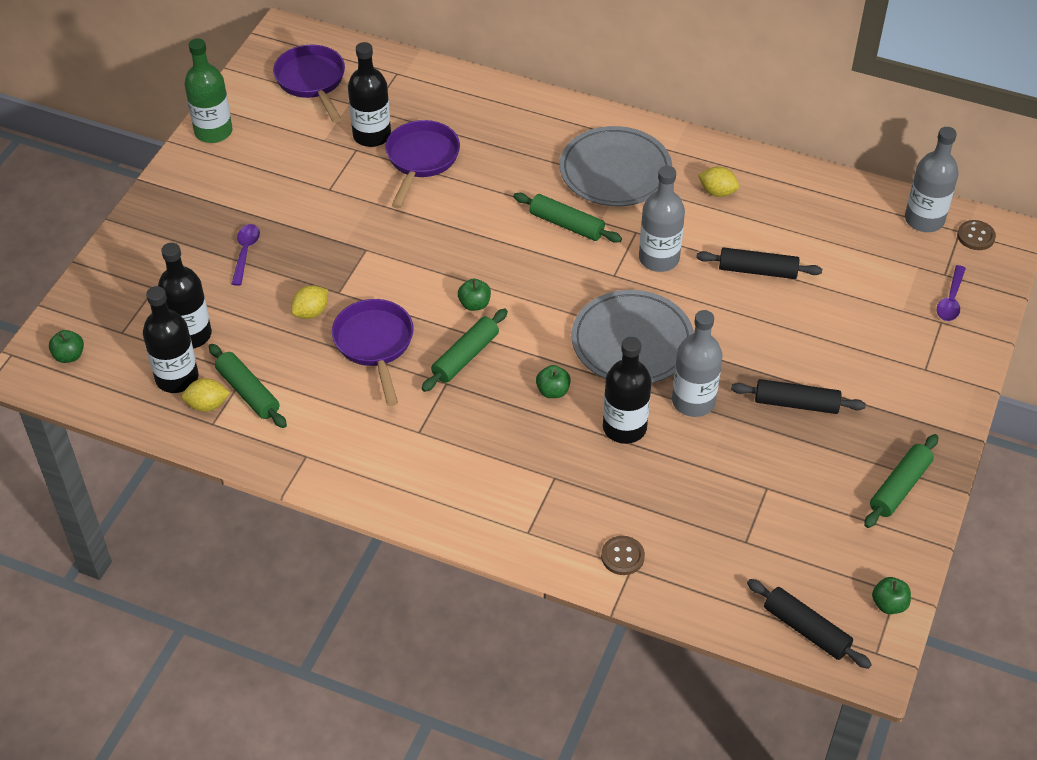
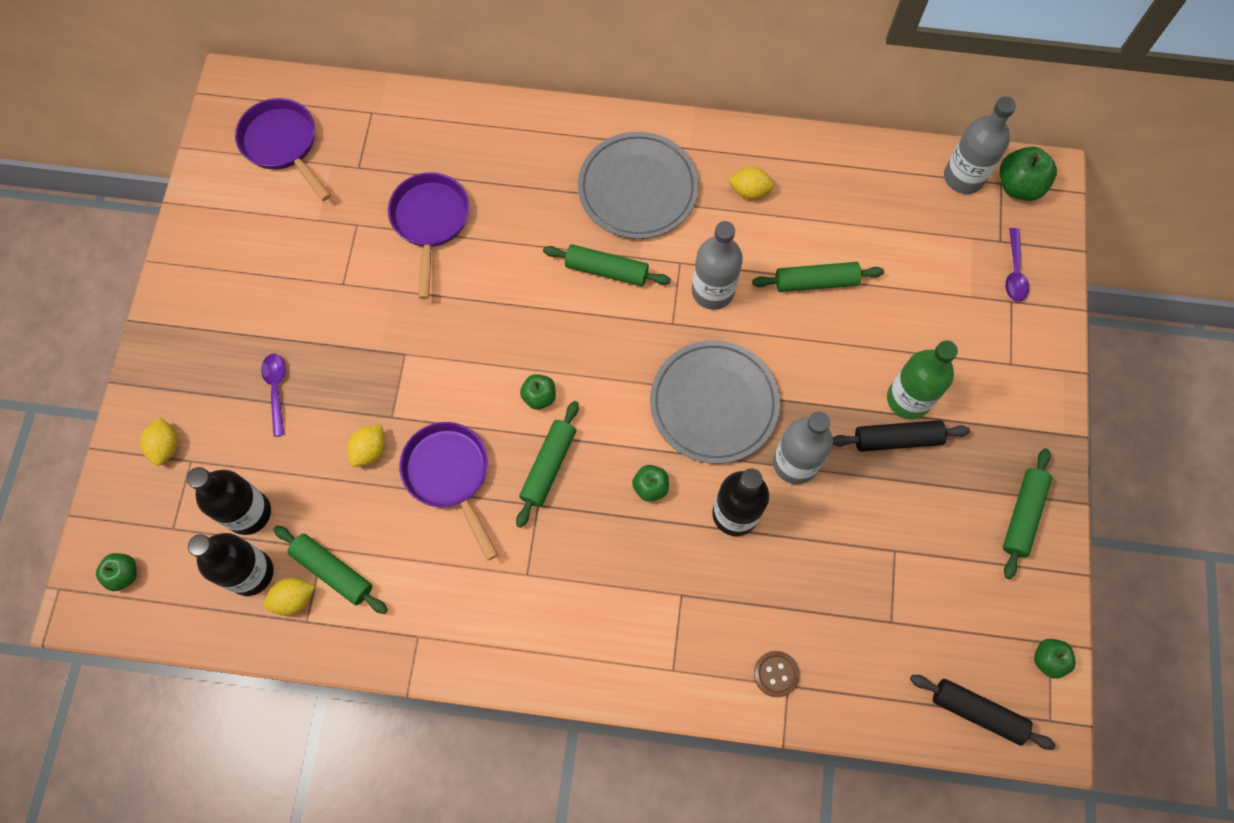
camera: 15 degrees left, 20 degrees up
green bottle [184,38,233,143] -> green bottle moved to [887,340,958,419]
black bottle [348,42,391,147] -> none
black rolling pin [696,248,822,279] -> green rolling pin [752,262,884,292]
brown button [957,220,996,250] -> green apple [1000,147,1057,201]
none -> yellow lemon [140,417,178,466]

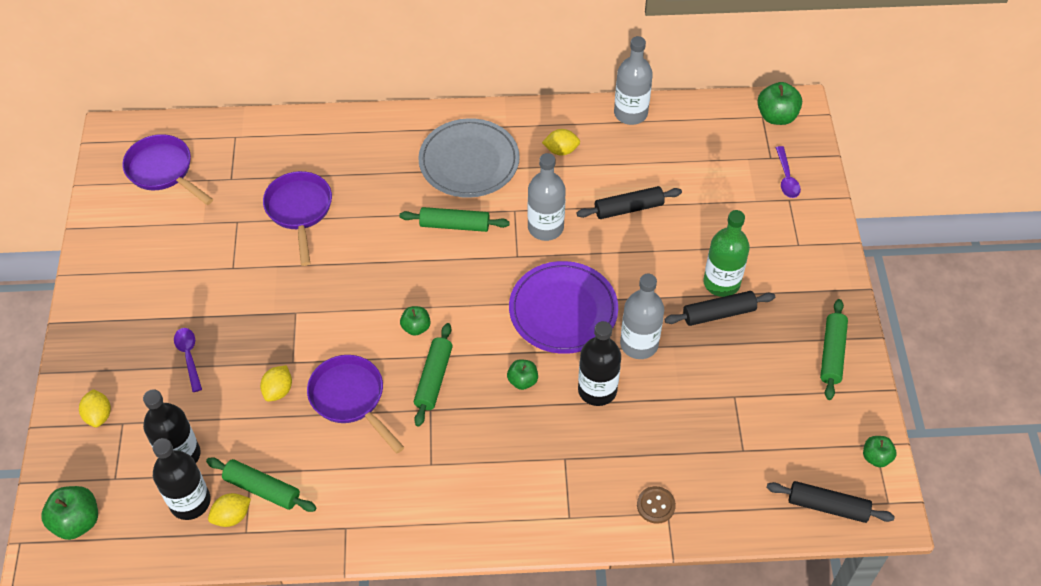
camera: 10 degrees left, 15 degrees down
green apple [96,553,137,591] -> green apple [41,486,98,540], size x1.61
grey plate [650,340,780,464] -> purple plate [509,261,618,354]
green rolling pin [752,262,884,292] -> black rolling pin [577,186,682,219]
grey bottle [944,96,1016,194] -> grey bottle moved to [614,36,653,125]

